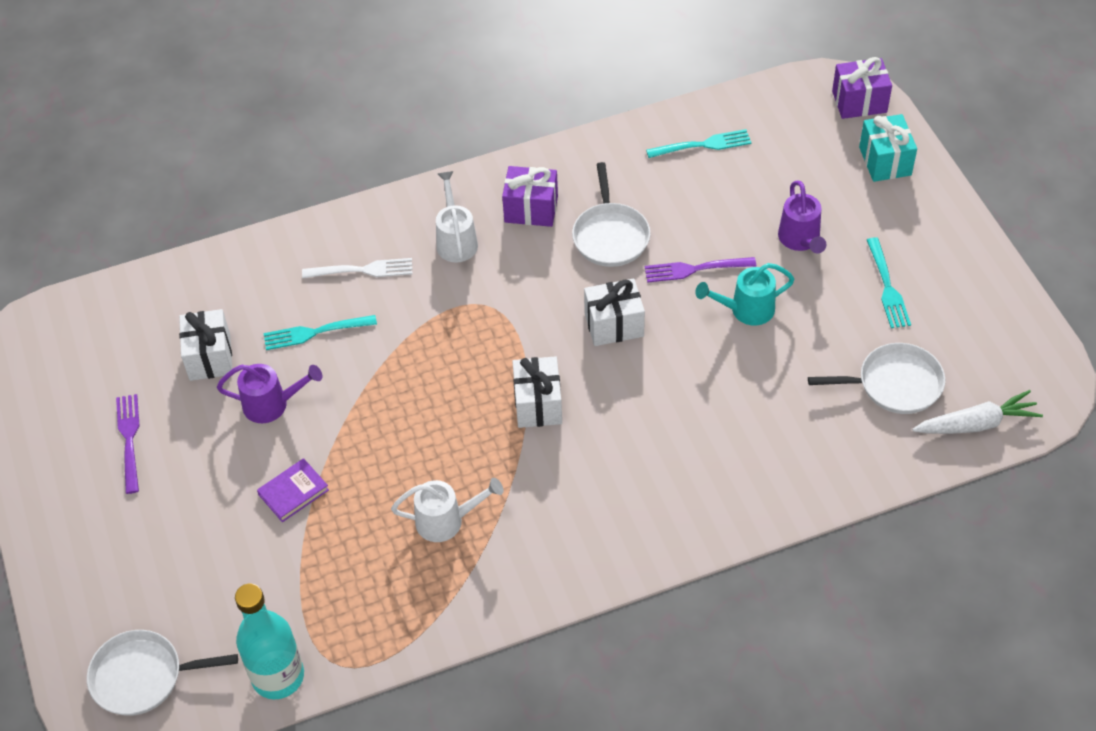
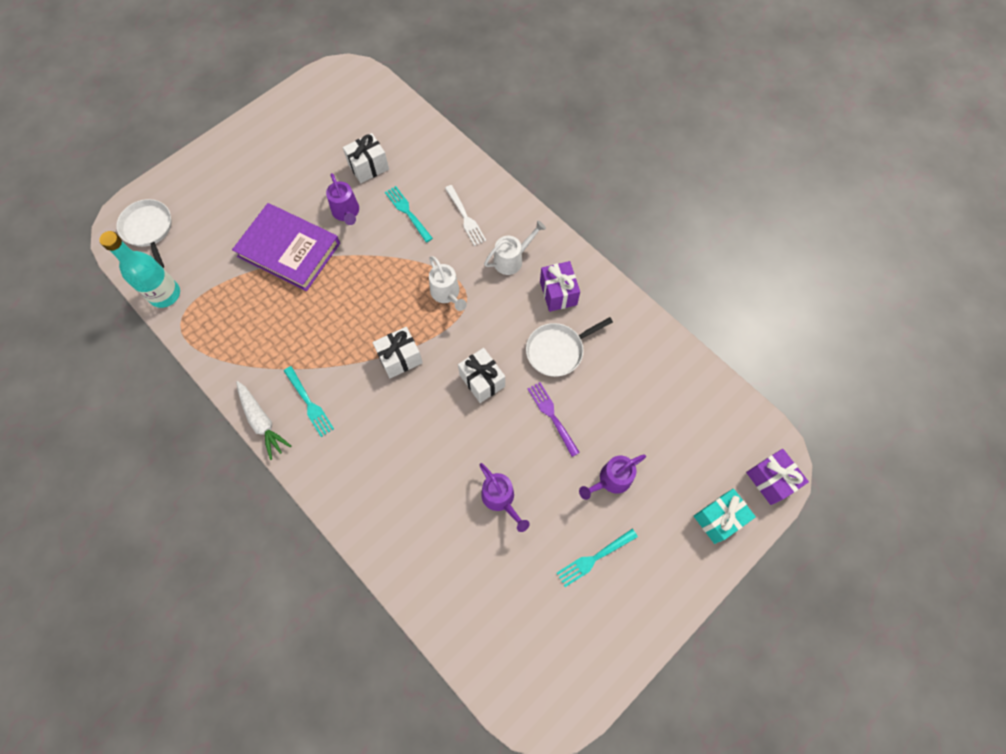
camera: 65 degrees right, 15 degrees up
purple fork [116,394,140,494] -> none
purple book [257,458,329,522] -> purple book [232,203,340,291], size x2.32
white watering can [391,478,503,542] -> white watering can moved to [429,256,467,311]
turquoise fork [646,129,751,158] -> turquoise fork moved to [284,366,334,437]
turquoise watering can [695,263,794,325] -> none
white pan [808,343,945,414] -> none
white carrot [912,390,1043,434] -> white carrot moved to [236,381,291,460]
none -> purple watering can [479,463,530,532]

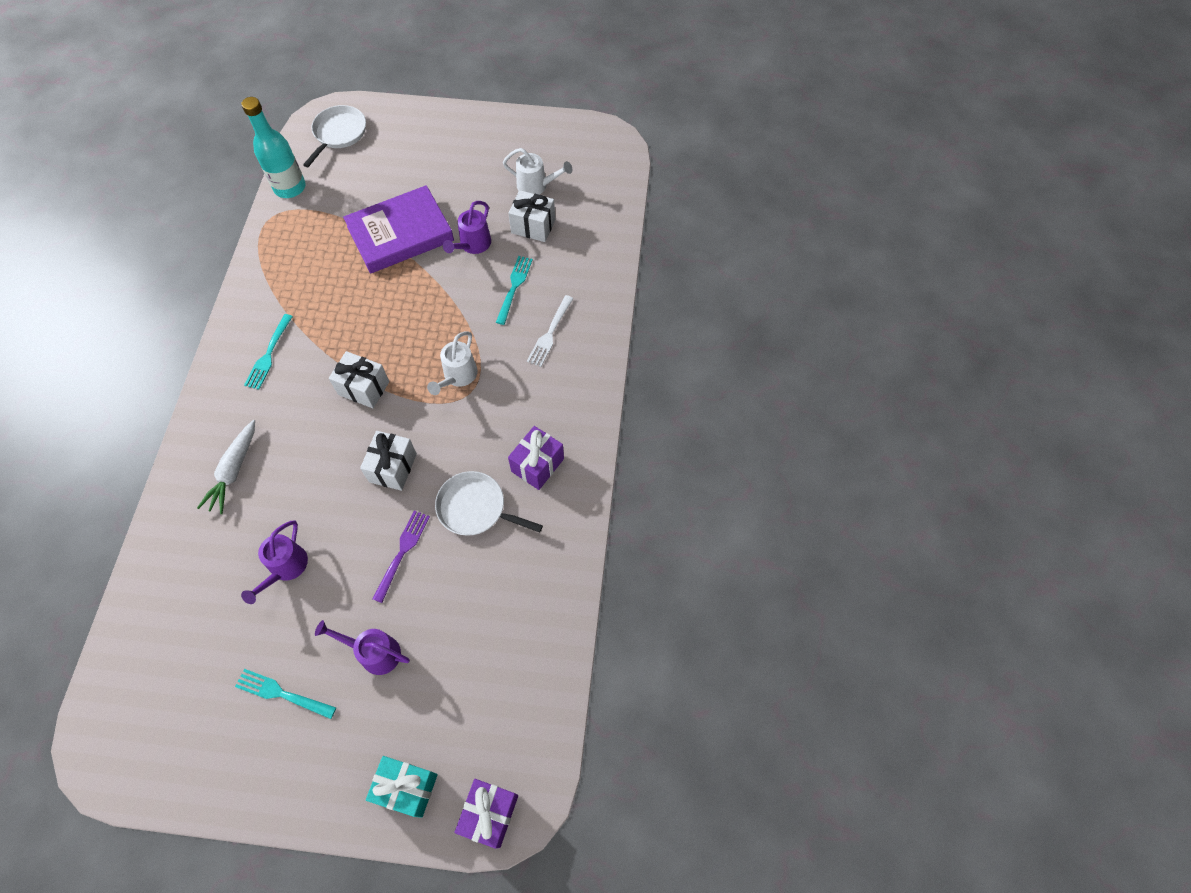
camera: 50 degrees right, 5 degrees down
purple book [232,203,340,291] -> purple book turned 75 degrees clockwise [343,185,454,274]
white carrot [236,381,291,460] -> white carrot moved to [197,420,255,514]
white watering can [484,221,546,275] -> white watering can moved to [503,148,572,195]

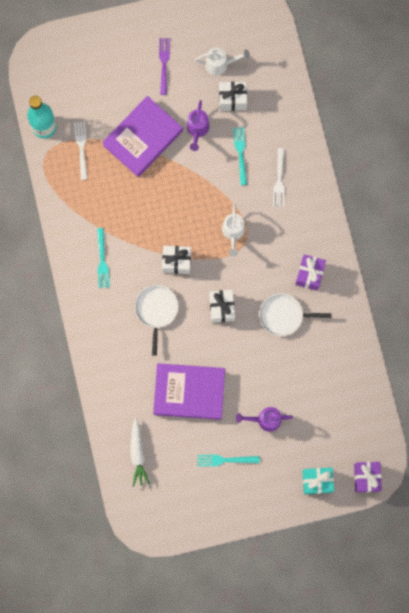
camera: 20 degrees left, 15 degrees up
white carrot [197,420,255,514] -> white carrot moved to [130,418,150,487]
purple watering can [241,520,308,604] -> purple book [153,363,225,420]
white pan [303,105,366,167] -> white pan moved to [135,285,178,356]
purple fork [373,510,430,603] -> purple fork moved to [159,38,170,95]
none -> white fork [74,122,87,180]

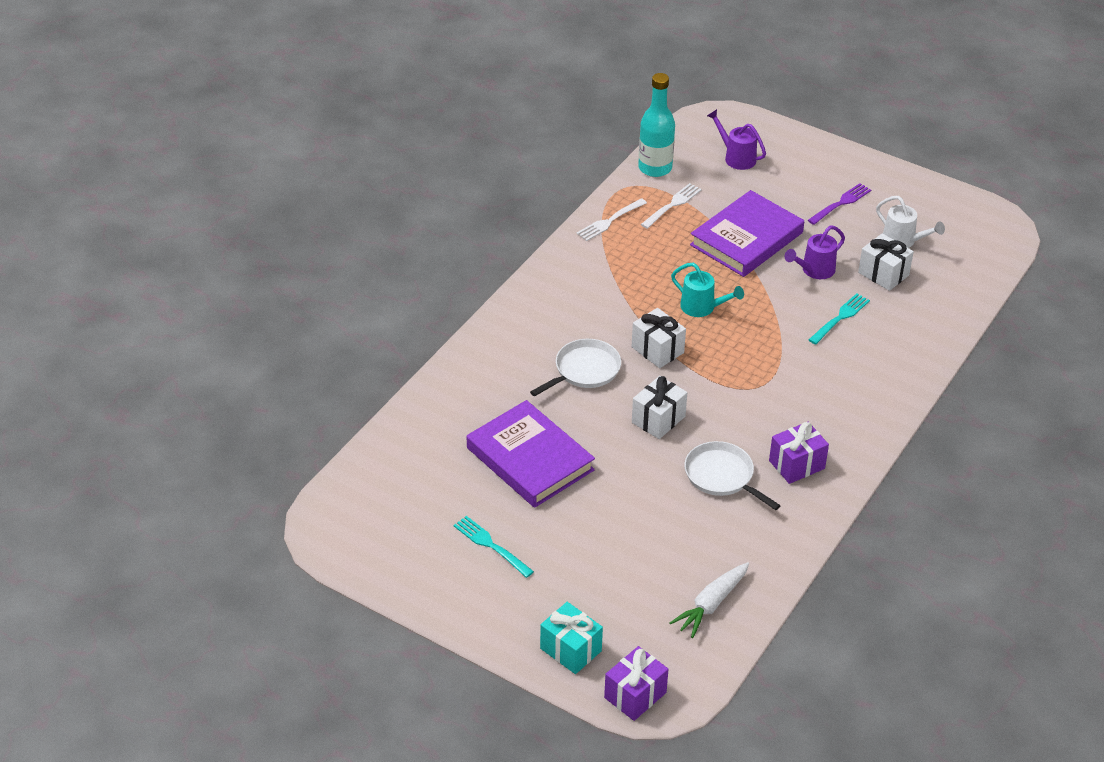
camera: 45 degrees right, 35 degrees down
turquoise fork [97,228,110,288] -> none
purple book [102,96,183,177] -> purple book turned 45 degrees counterclockwise [690,190,804,277]
white carrot [130,418,150,487] -> white carrot moved to [669,562,749,638]
white watering can [222,203,245,257] -> none
purple watering can [236,407,293,432] -> purple watering can moved to [707,109,766,170]
white fork [273,148,285,207] -> white fork moved to [576,198,647,241]
none -> turquoise watering can [671,263,744,317]

